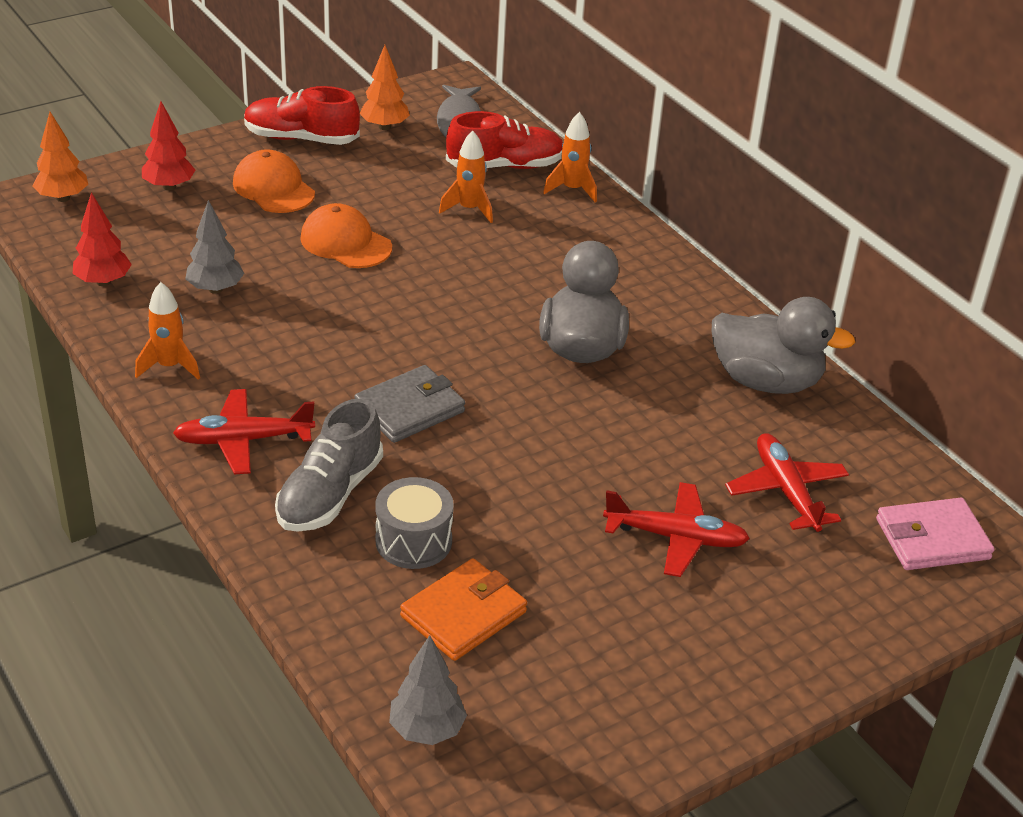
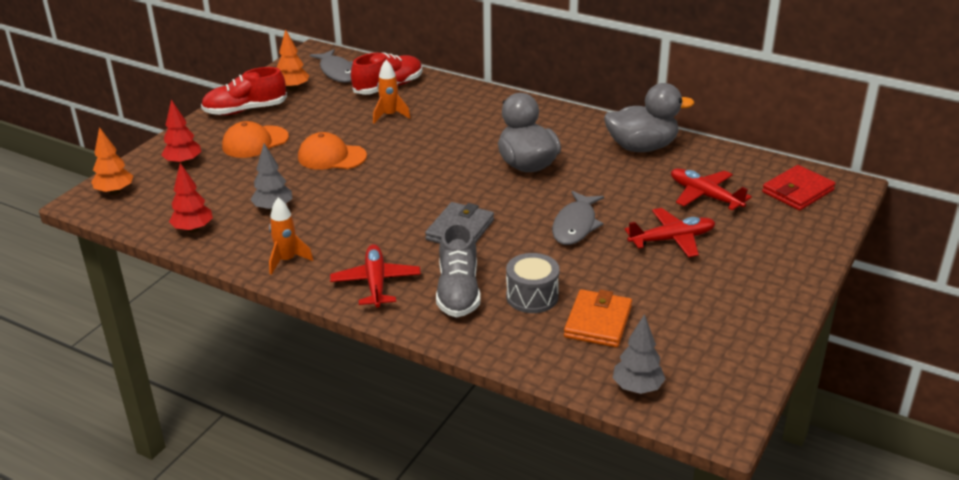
camera: 25 degrees left, 5 degrees down
red plane [173,389,315,474] -> red plane turned 120 degrees clockwise [330,244,421,308]
orange cap [233,149,315,213] -> orange cap turned 60 degrees counterclockwise [222,121,289,158]
orange rocket [543,112,597,203] -> none
pink wallet [876,498,994,570] -> red wallet [762,165,836,210]
none -> grey fish [552,191,604,245]

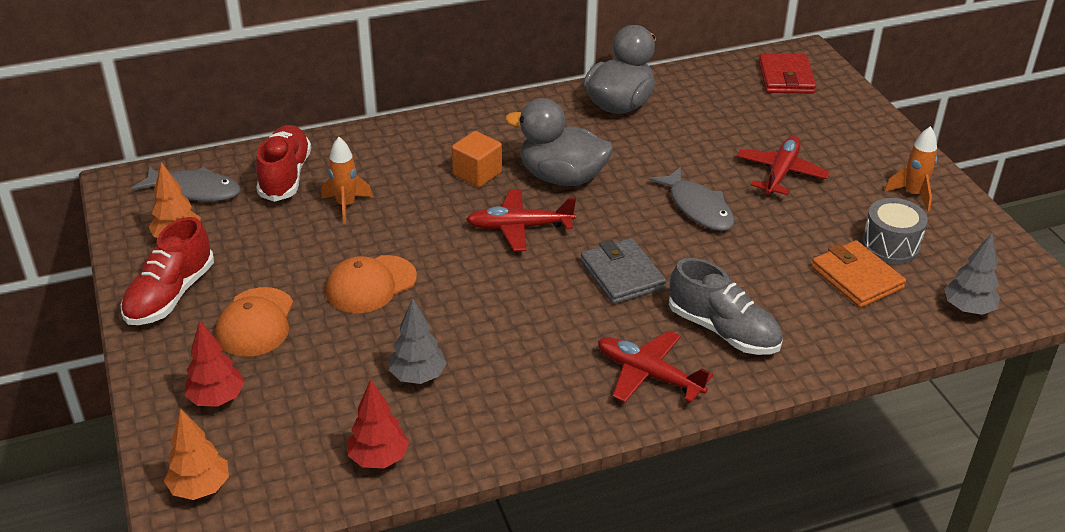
camera: 50 degrees left, 5 degrees up
orange rocket [269,197,313,275] -> orange rocket moved to [884,126,937,212]
grey drum [506,253,559,313] -> grey drum moved to [862,198,928,264]
red plane [671,168,752,211] -> red plane moved to [466,189,576,251]
none -> orange cube [452,131,502,187]

